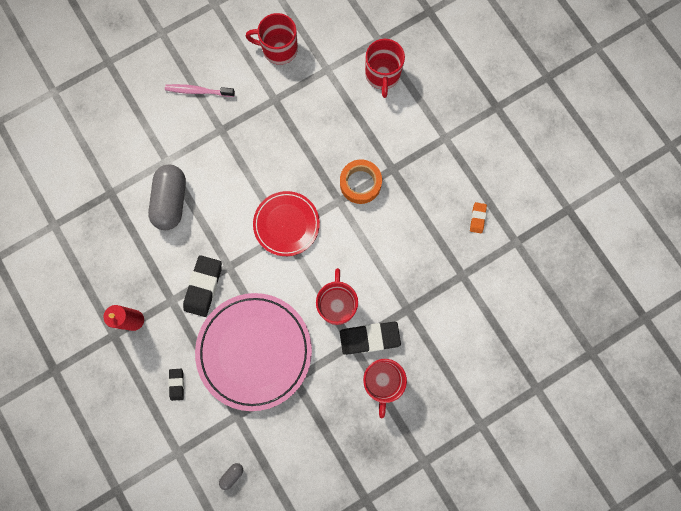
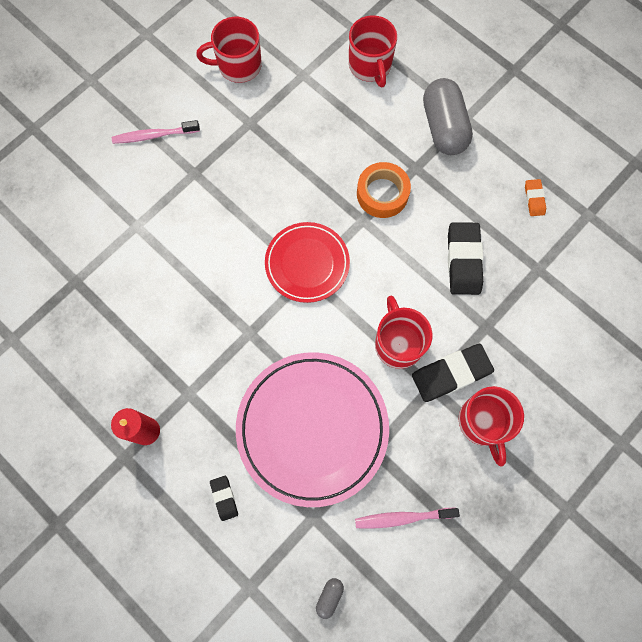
camera: 15 degrees left, 5 degrees down
grey capsule [148,164,186,230] -> grey capsule moved to [423,78,473,155]
black eraser [183,255,222,317] -> black eraser moved to [448,222,483,295]
none -> pink toothbrush [355,508,460,529]

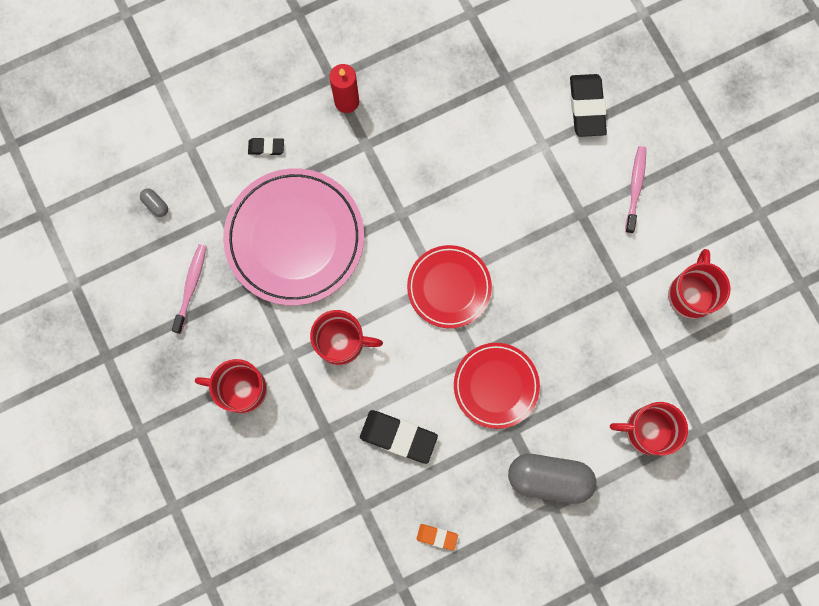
camera: 110 degrees right, 5 degrees up
orange tape [357,162,411,218] -> red plate [454,343,540,429]
black eraser [412,344,494,402] -> black eraser moved to [570,74,607,137]

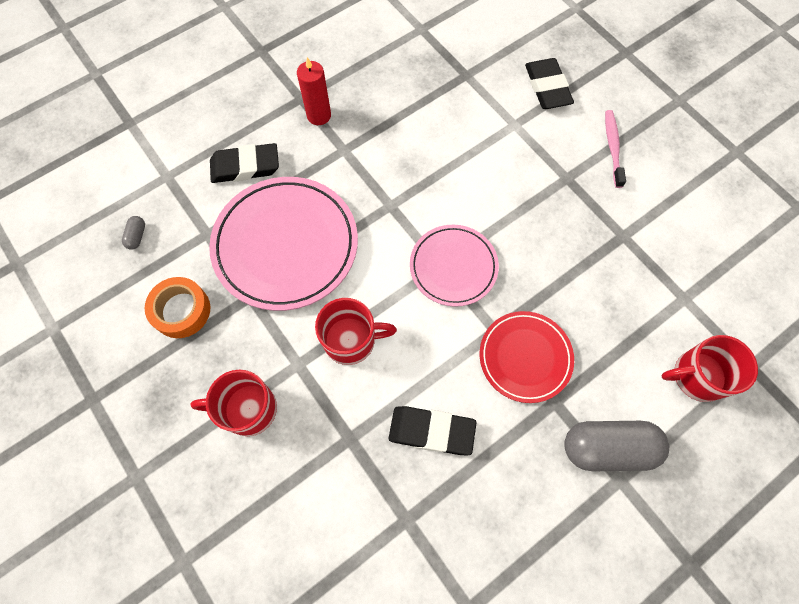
camera: 10 degrees left, 10 degrees down
grey capsule [140,189,168,217] -> grey capsule turned 60 degrees clockwise [122,216,145,250]
pink toothbrush [172,244,207,334] -> orange tape [145,277,210,338]
black eraser [248,137,284,156] -> black eraser [210,143,279,183], size x1.91
red plate [407,245,492,328] -> pink plate [410,225,499,307]
orange eraser [417,524,458,550] -> none
red mug [668,249,731,319] -> none

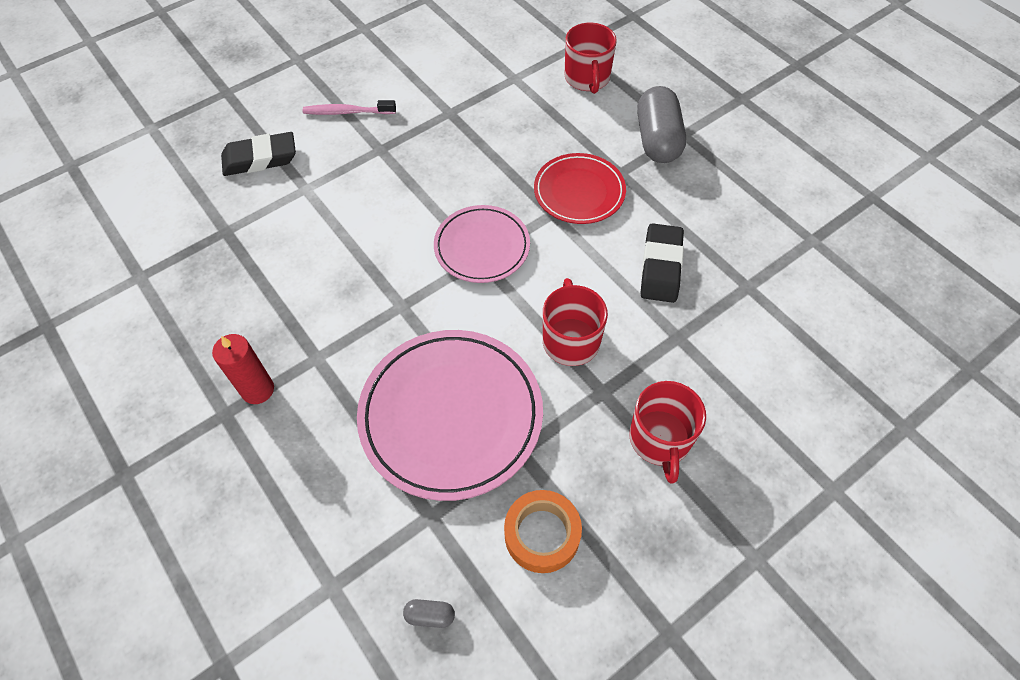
camera: 90 degrees left, 10 degrees down
black eraser [210,143,279,183] -> none

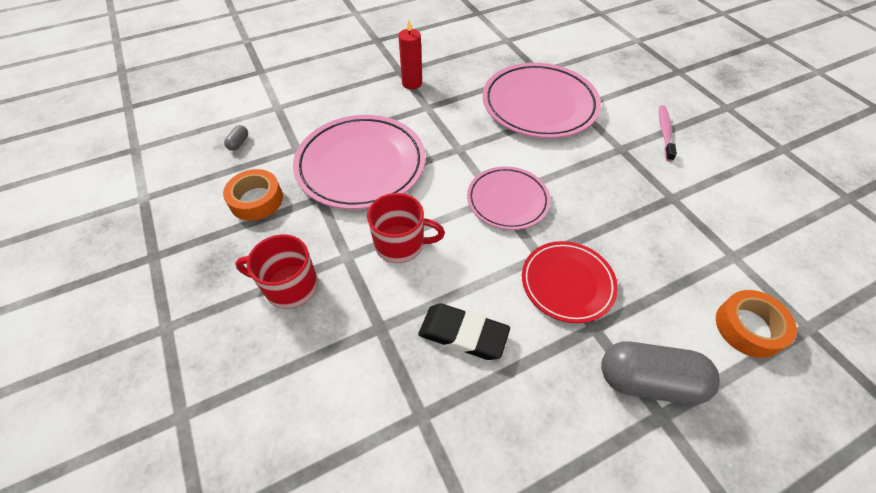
camera: 100 degrees right, 5 degrees down
black eraser [221,132,296,176] -> none
red mug [565,23,617,94] -> orange tape [716,290,797,358]
none -> pink plate [483,63,601,138]

